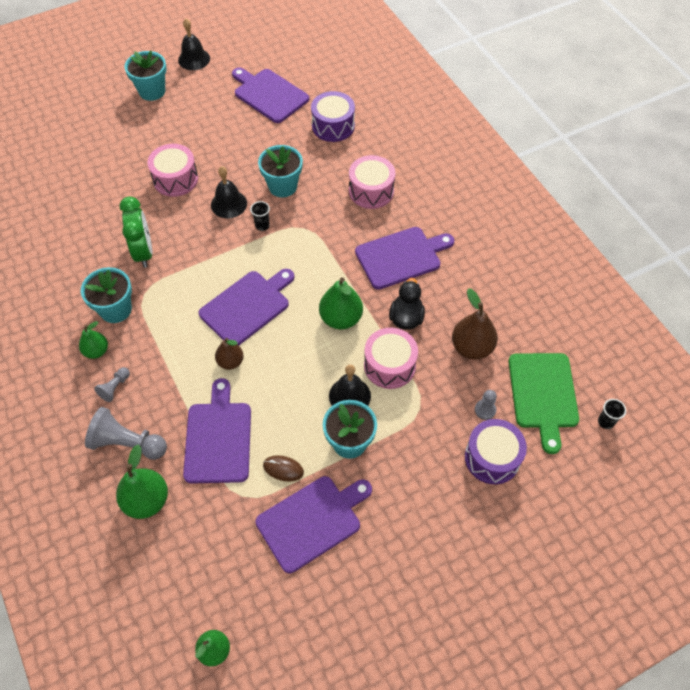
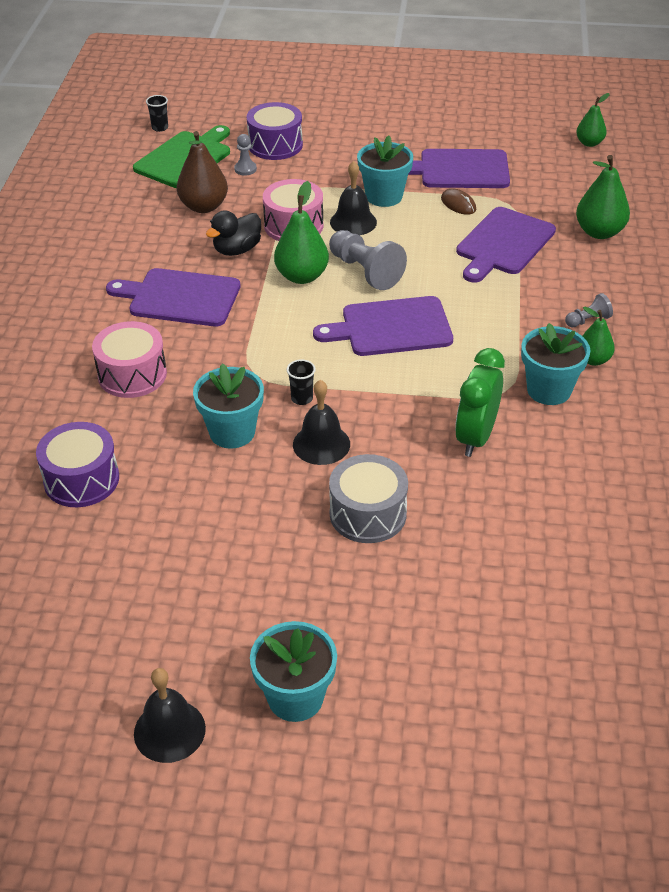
camera: 145 degrees left, 15 degrees down
grey pawn [85,407,167,460] -> grey pawn moved to [329,230,407,290]
pink drum [148,144,198,197] -> grey drum [329,454,408,543]
brown pear [215,338,244,370] -> none
purple cutting board [232,68,309,123] -> none

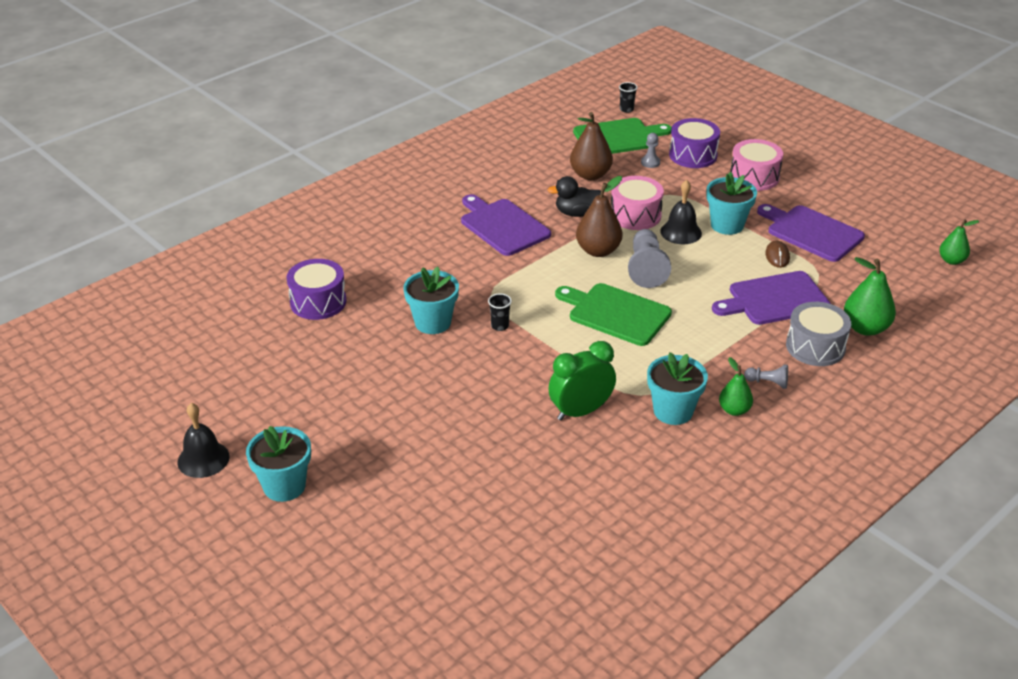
camera: 40 degrees right, 5 degrees down
pink drum [92,321,167,398] -> pink drum moved to [730,139,783,191]
green pear [274,181,329,284] -> brown pear [576,176,623,257]
black bell [293,380,350,465] -> none
purple cutting board [313,296,453,356] -> green cutting board [555,283,672,346]
grey drum [329,454,408,543] -> grey drum moved to [786,302,851,366]

